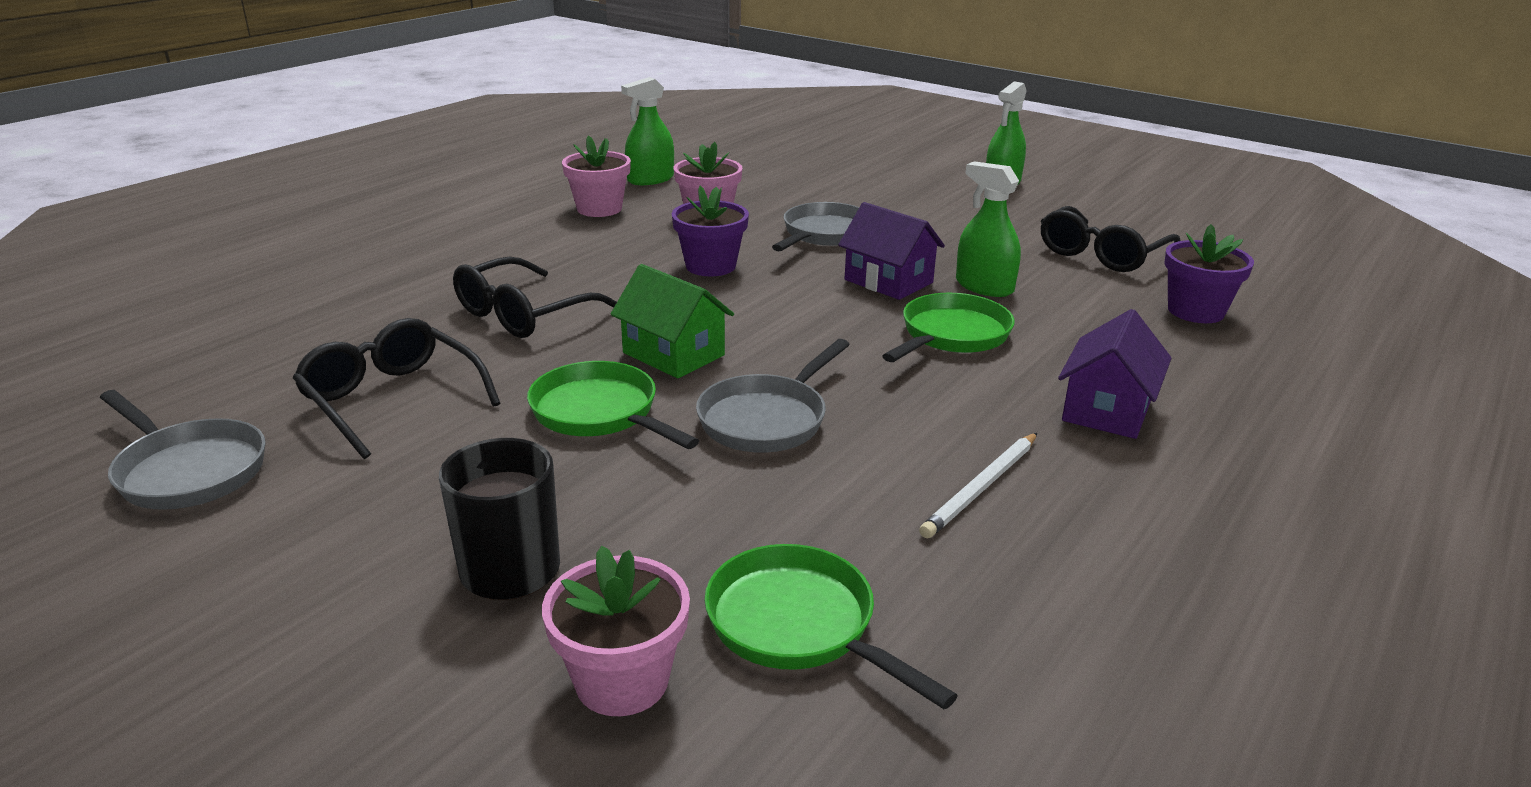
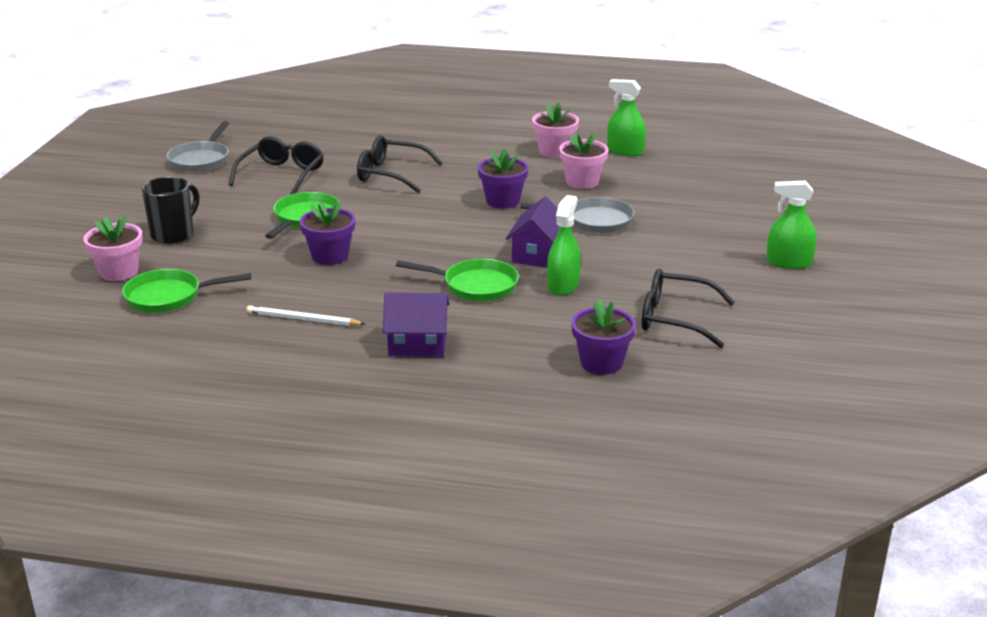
camera: 65 degrees right, 0 degrees up
green house [610,264,734,379] -> none
grey pan [696,339,850,453] -> purple flower pot [300,202,355,265]
green pan [704,544,958,709] -> green pan turned 120 degrees counterclockwise [122,269,251,313]

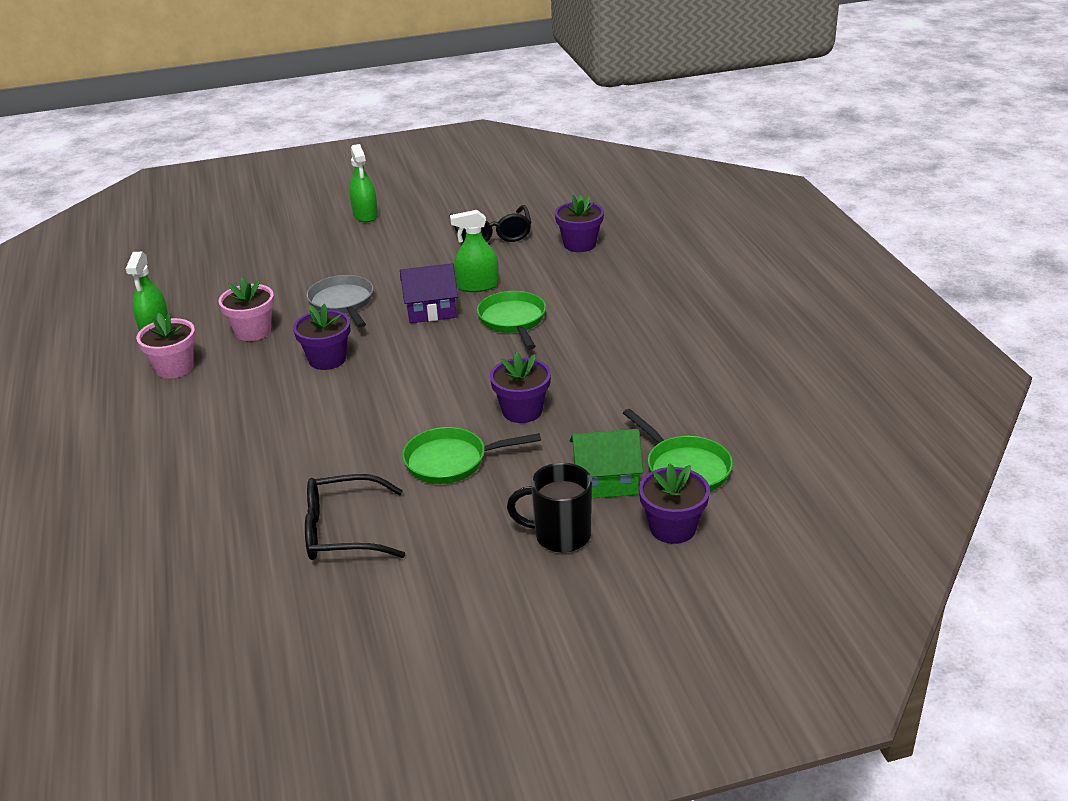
camera: 115 degrees left, 5 degrees up
pink flower pot [83,216,143,281] -> purple flower pot [639,463,710,544]
grey pan [167,121,229,172] -> none
white pencil [247,305,365,326] -> none
black glasses [357,135,443,193] -> none
purple house [383,293,450,357] -> none
none -> green house [570,429,644,499]

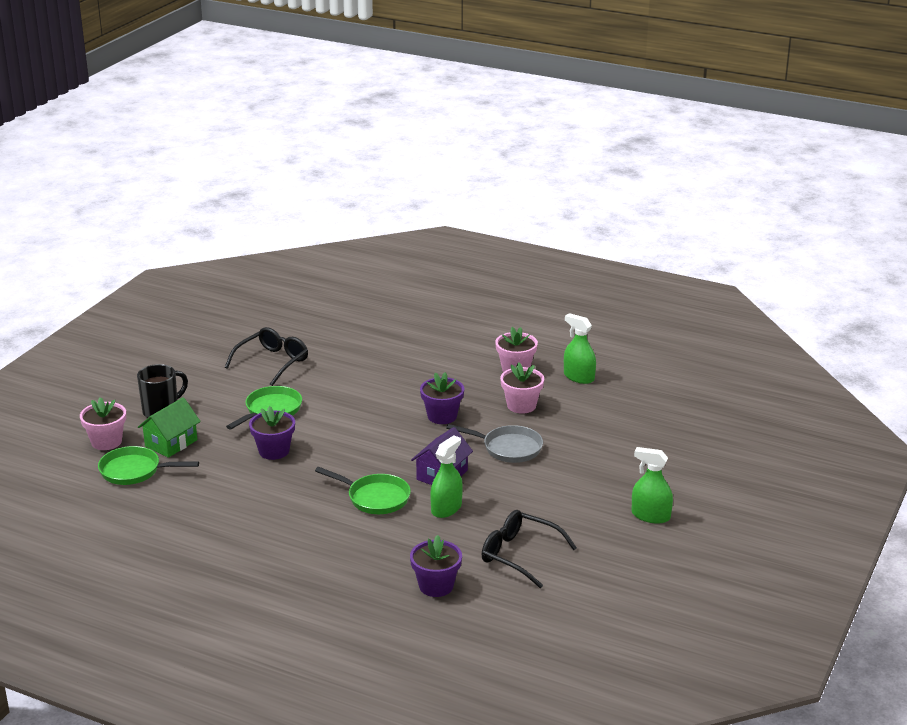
camera: 130 degrees right, 5 degrees down
purple flower pot [639,463,710,544] -> pink flower pot [80,397,126,450]

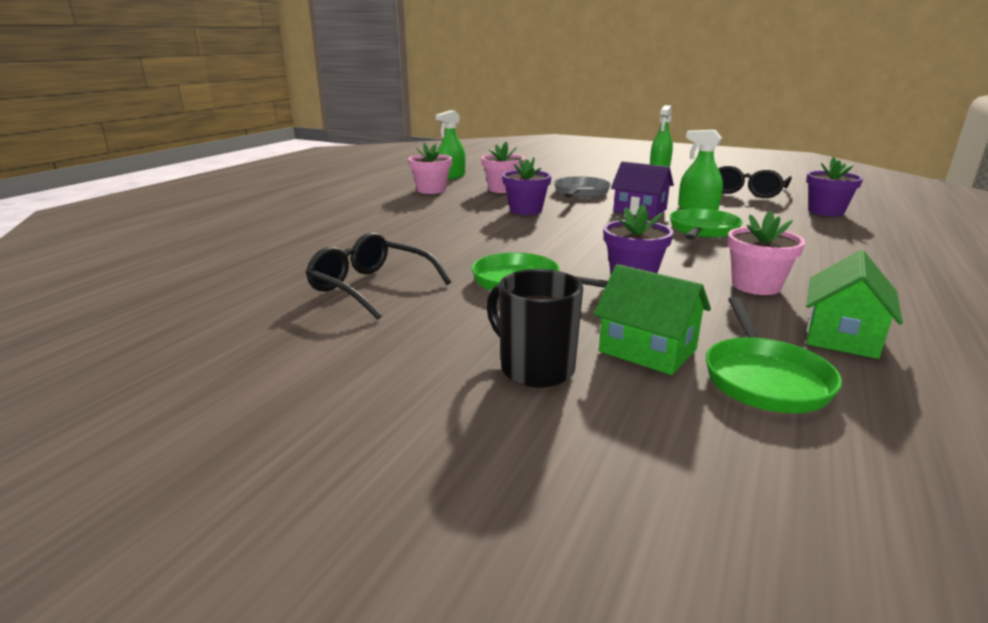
camera: 90 degrees left, 5 degrees down
pink flower pot [80,397,126,450] -> pink flower pot moved to [727,211,805,295]
none -> green house [806,250,903,359]

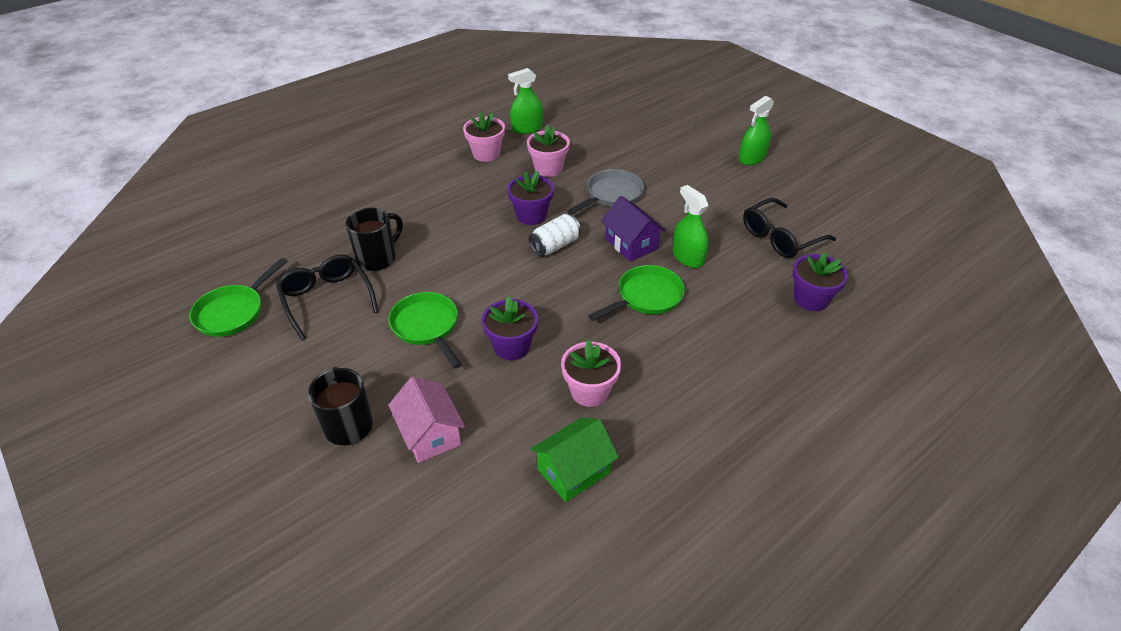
camera: 25 degrees right, 20 degrees up
green house [594,264,711,375] -> pink house [388,377,465,463]
green pan [706,297,842,413] -> green pan moved to [189,258,288,337]
none -> black mug [345,207,403,271]
none -> white can [529,214,581,256]

